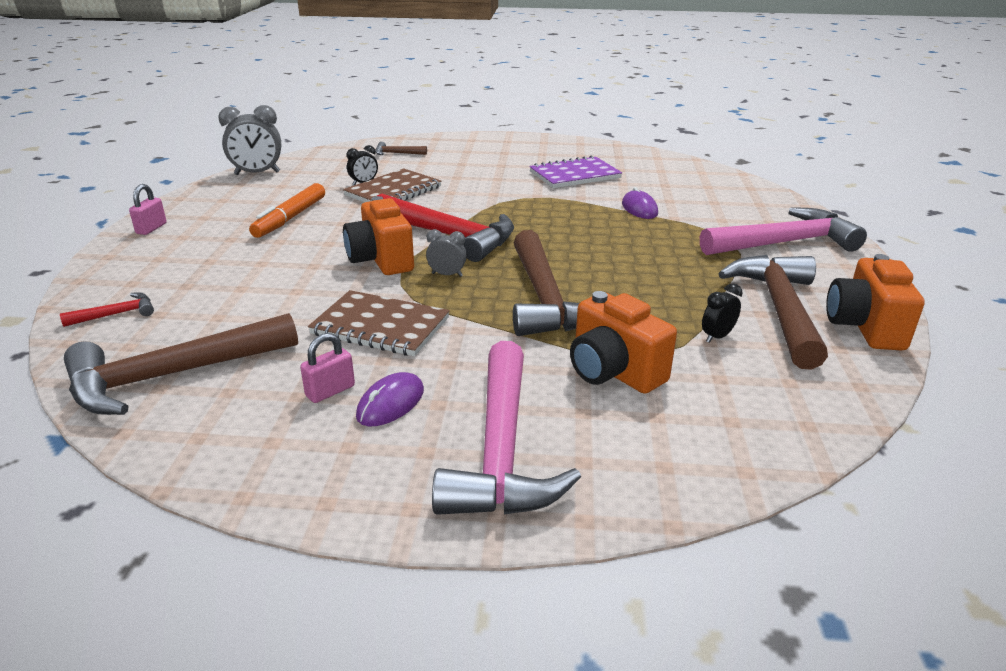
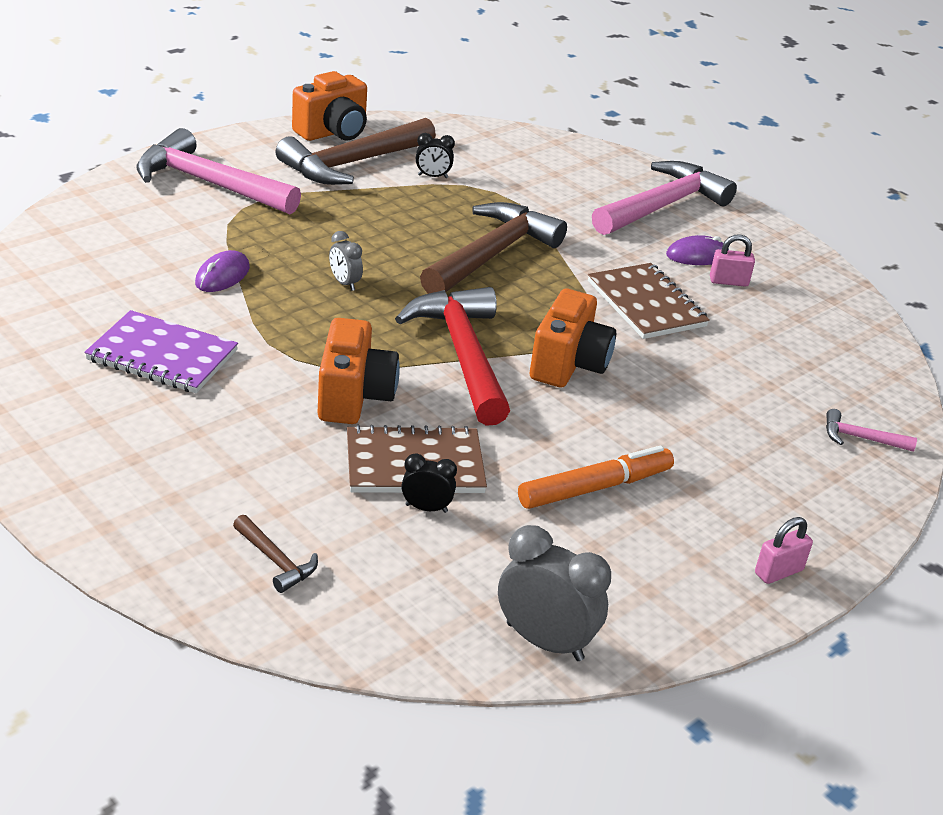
camera: 140 degrees left, 5 degrees up
red hammer [60,293,154,327] -> pink hammer [826,409,917,452]
brown hammer [64,313,298,415] -> none
grey clock [426,229,467,277] -> grey clock moved to [329,231,363,291]
orange camera [570,291,677,394] -> orange camera moved to [318,318,400,424]

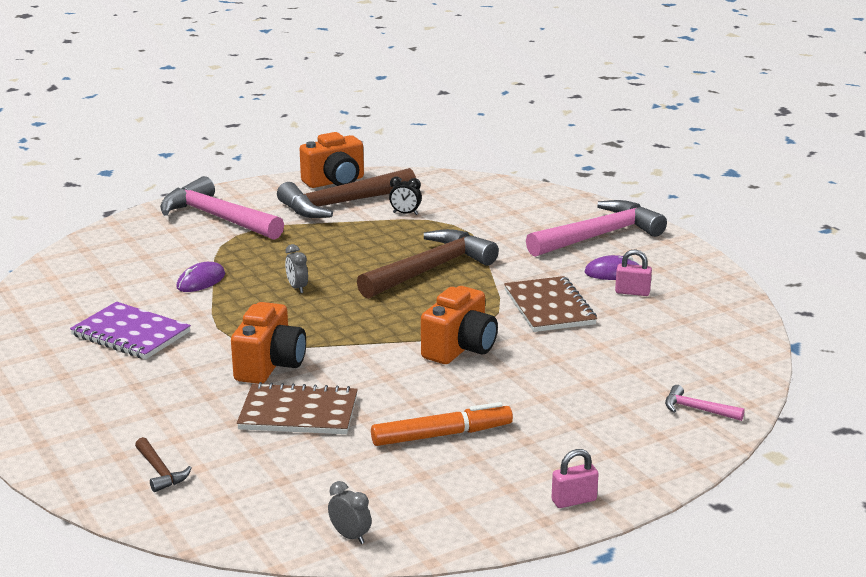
camera: 15 degrees right, 10 degrees down
red hammer [395,287,510,426] -> none
black clock [401,453,457,513] -> none
grey clock [498,525,611,661] -> grey clock [328,481,371,544], size x0.54

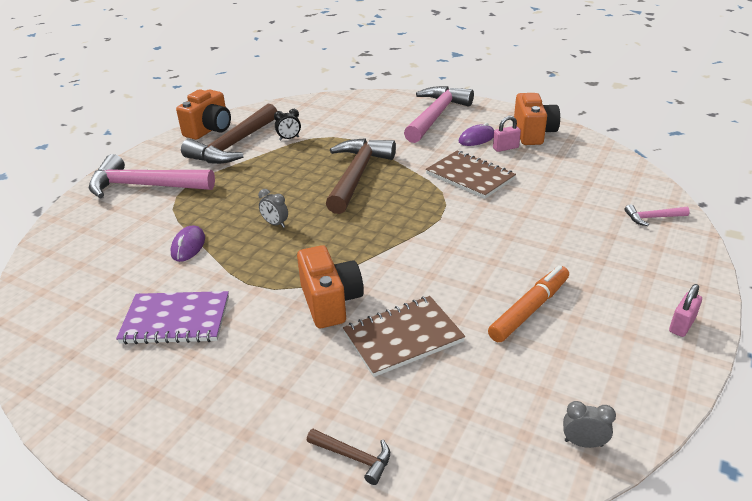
camera: 30 degrees left, 10 degrees up
orange camera [421,286,498,364] -> orange camera moved to [514,93,560,145]

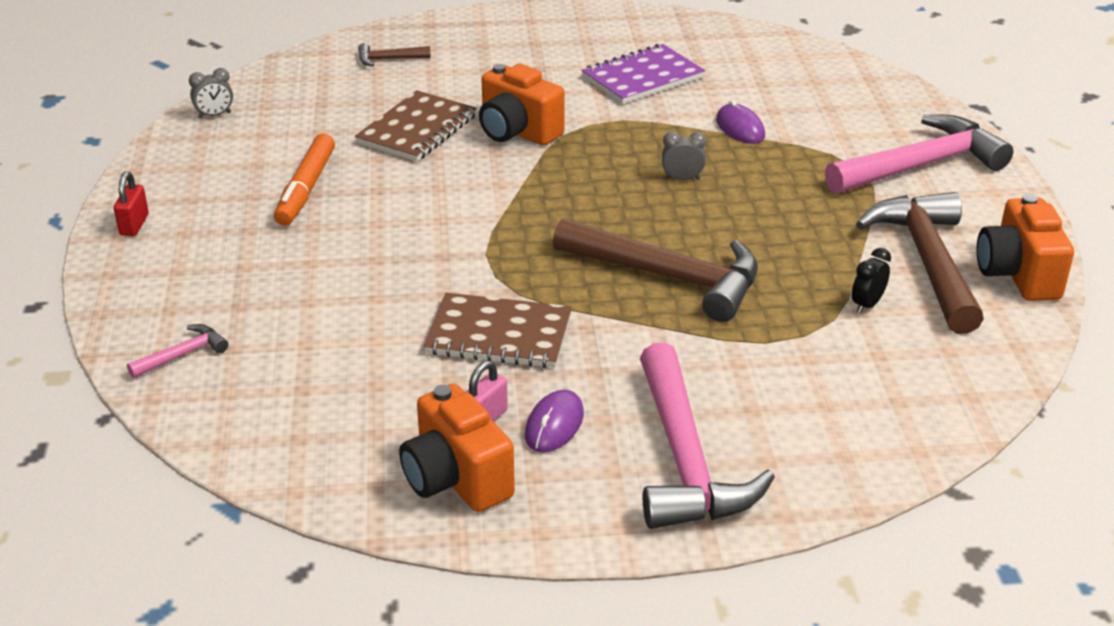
camera: 145 degrees right, 0 degrees up
brown hammer [326,138,396,214] -> brown hammer turned 45 degrees counterclockwise [553,218,758,322]
pink padlock [669,284,702,337] -> red padlock [114,171,149,236]

